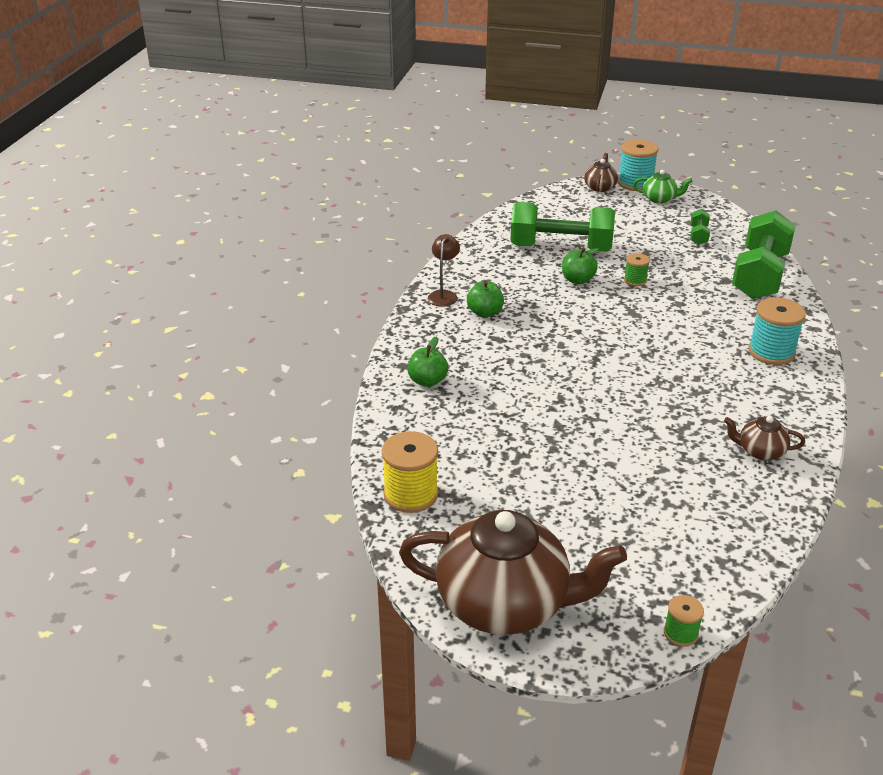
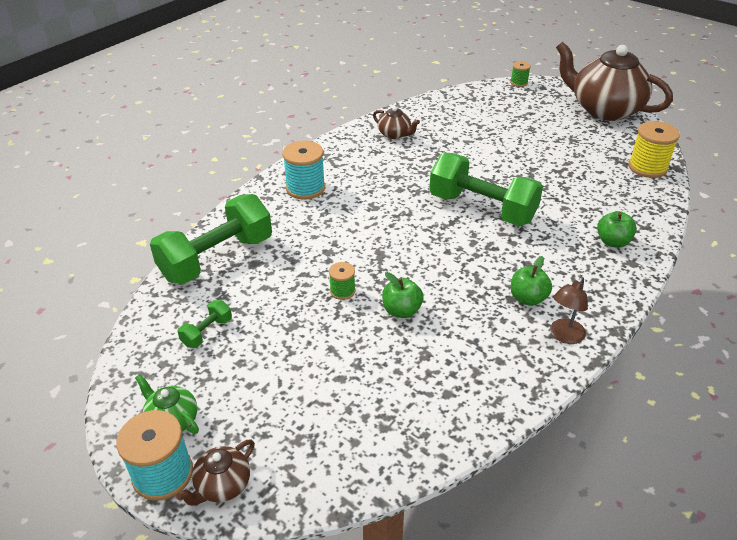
camera: 155 degrees left, 5 degrees up
green dumbbell [510,202,615,252] -> green dumbbell moved to [429,152,543,226]

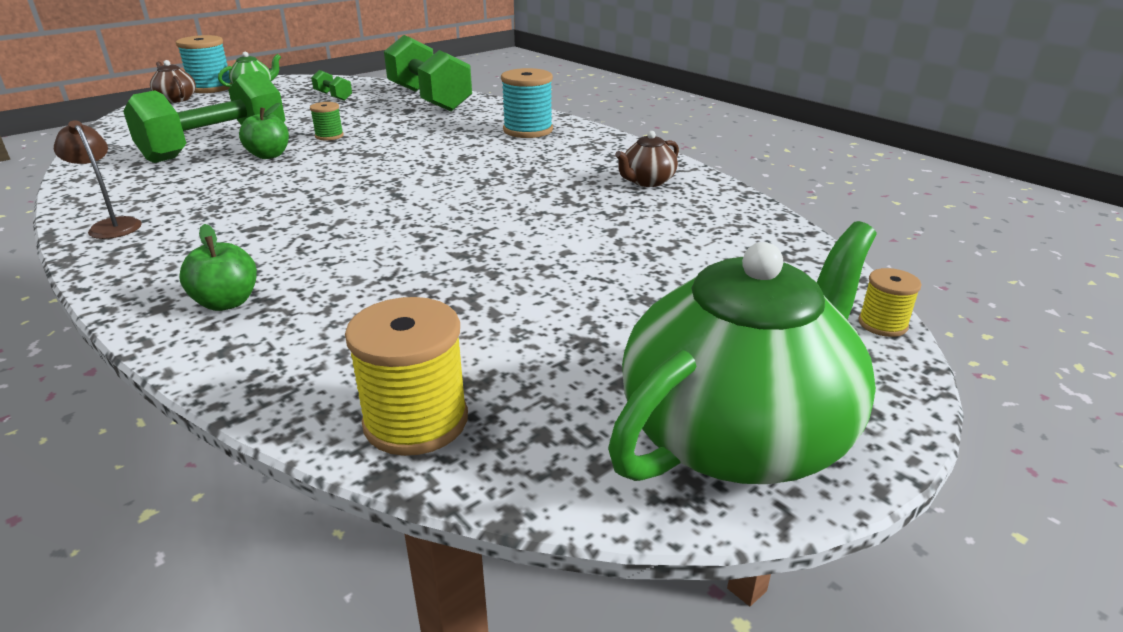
camera: 100 degrees right, 10 degrees down
green dumbbell [429,152,543,226] -> green dumbbell moved to [123,71,285,163]
green spool [510,61,531,87] -> yellow spool [858,268,921,337]
green apple [511,256,552,306] -> none
brown teapot [556,42,673,121] -> green teapot [608,221,877,484]

